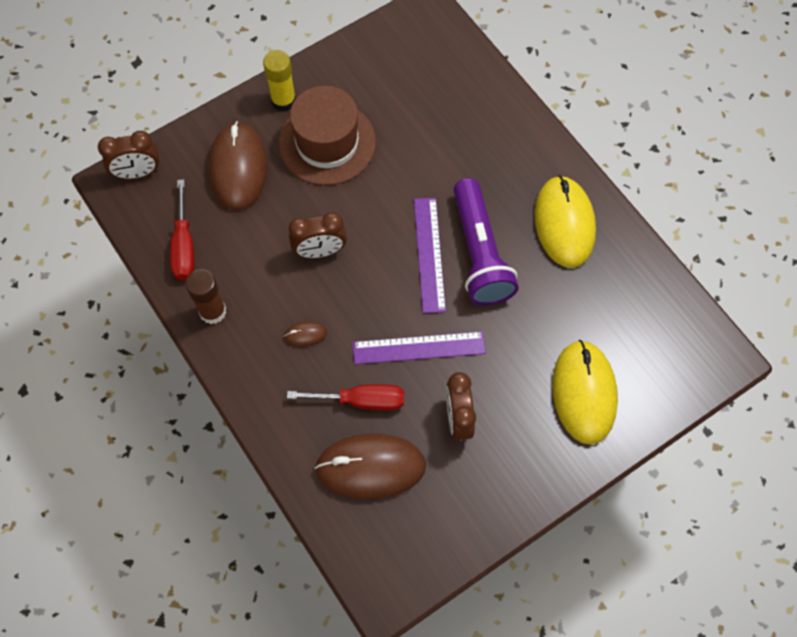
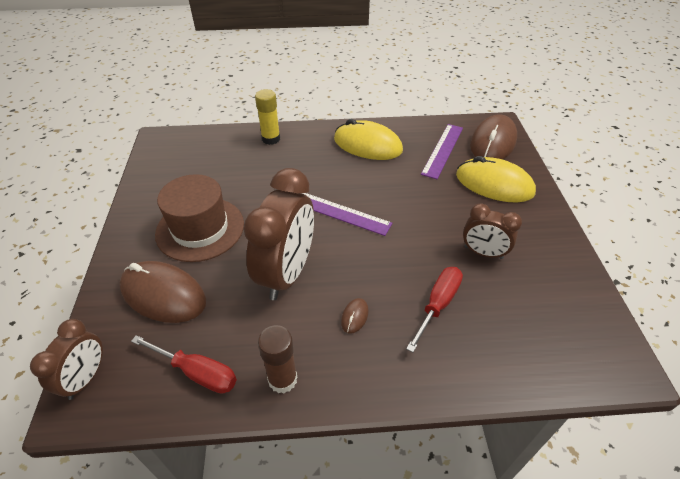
camera: 60 degrees left, 20 degrees down
yellow glue stick [263,50,296,112] -> yellow glue stick moved to [255,89,280,145]
brown clock [289,212,347,258] -> brown clock [243,168,314,300], size x1.79
brown mouse [315,433,426,499] -> brown mouse moved to [470,114,517,159]
purple ruler [353,331,486,364] -> purple ruler moved to [421,124,463,179]
purple flashlight [453,178,519,305] -> none

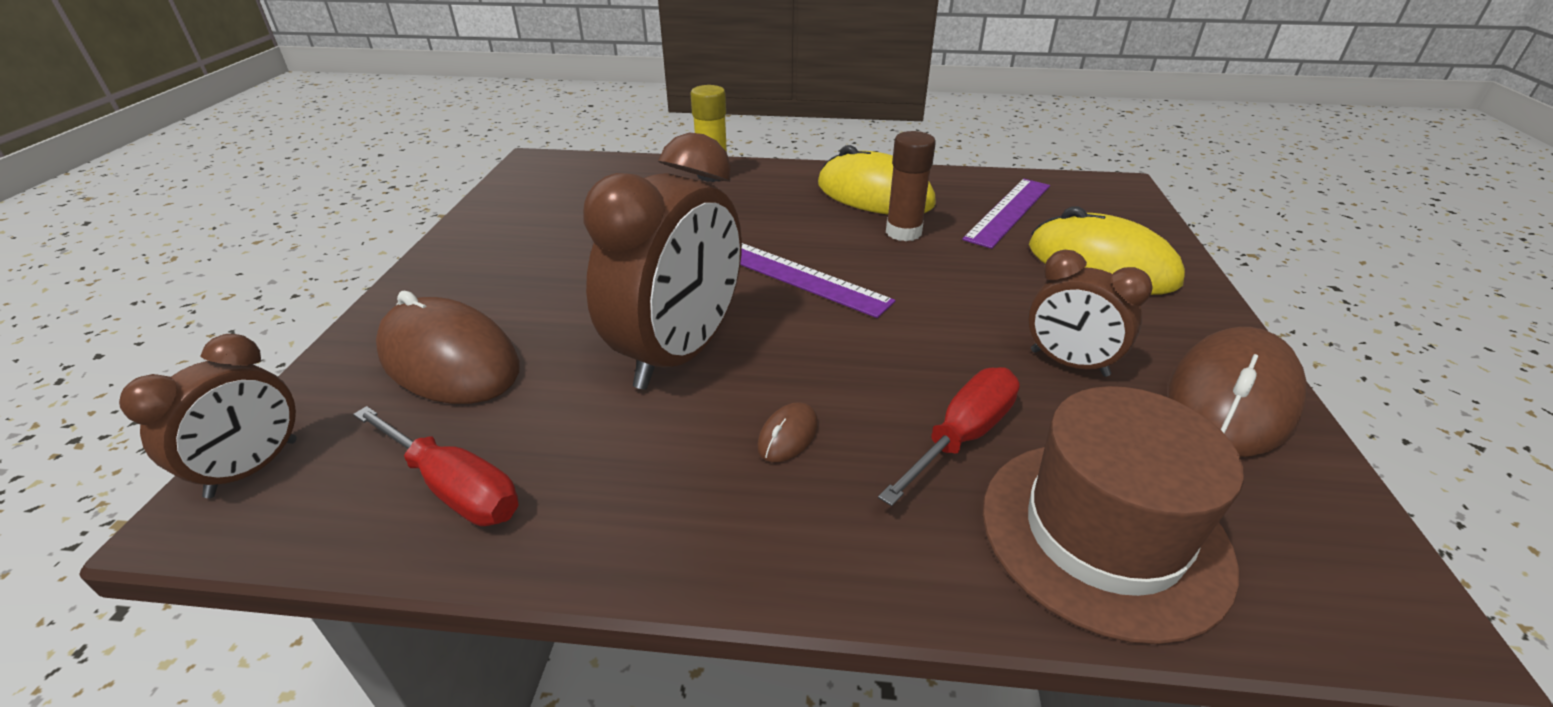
camera: 10 degrees right, 10 degrees down
brown hat [155,174,244,262] -> brown hat moved to [983,386,1244,644]
brown glue stick [258,325,297,393] -> brown glue stick moved to [886,131,936,241]
brown mouse [470,114,517,159] -> brown mouse moved to [1169,327,1307,457]

